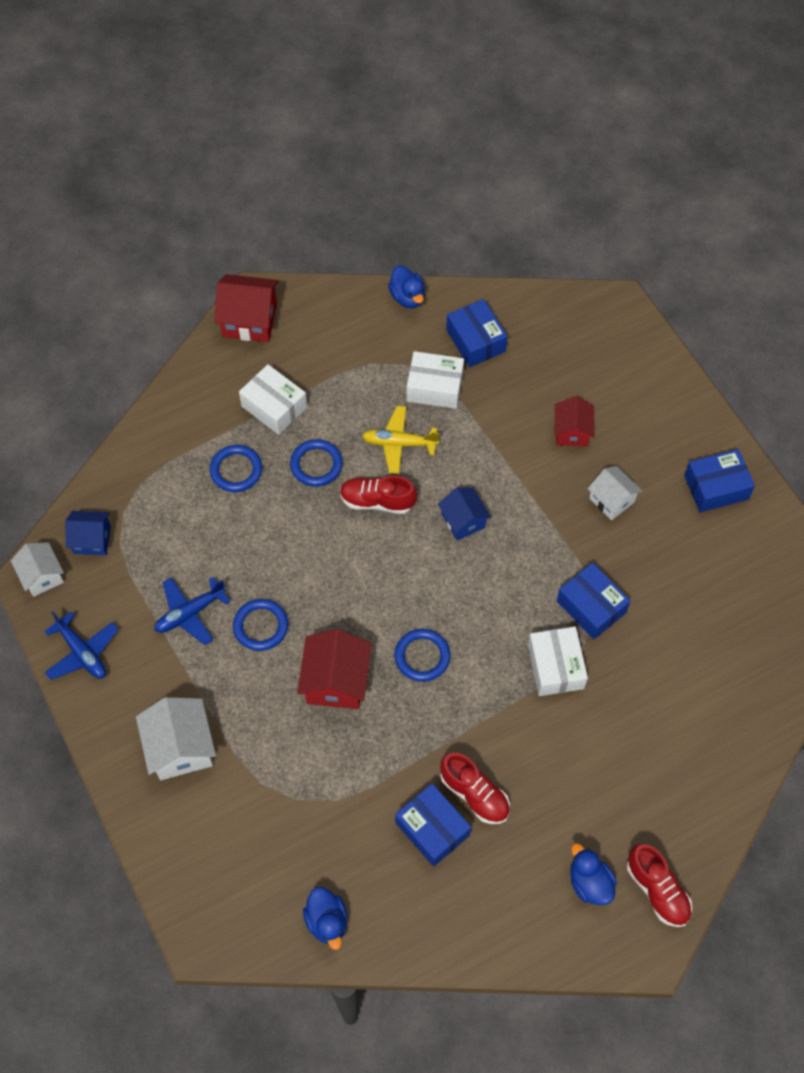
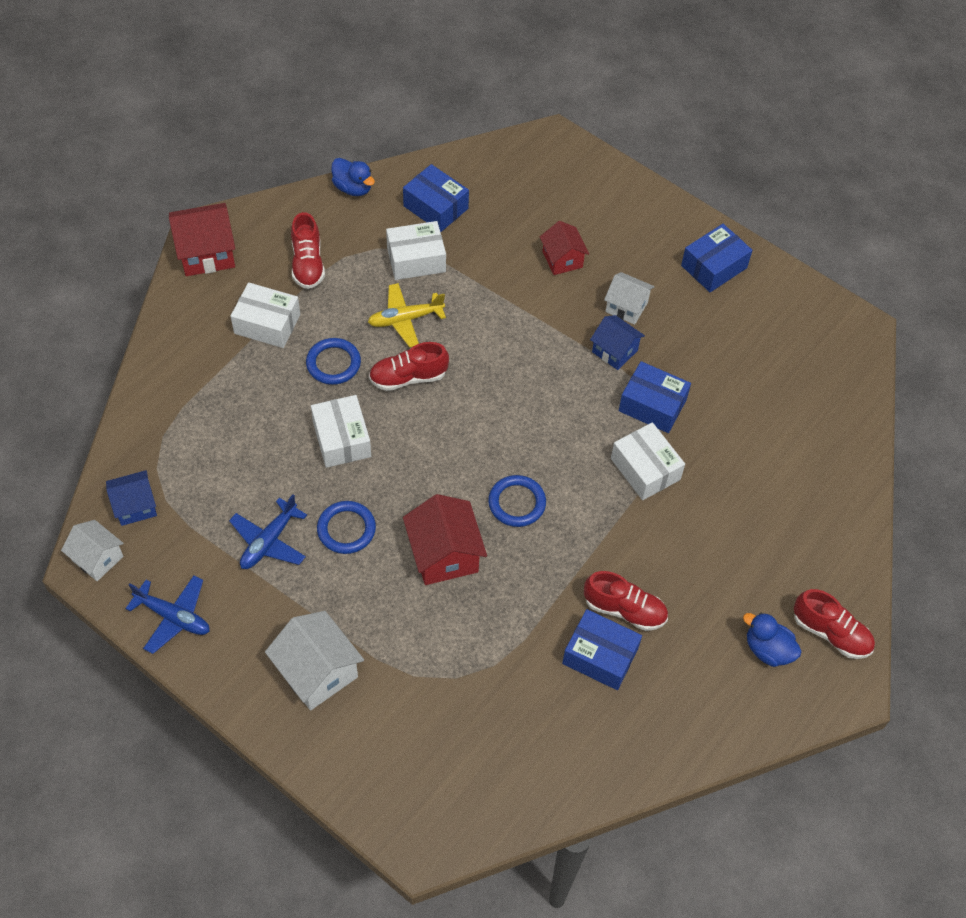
camera: 25 degrees left, 5 degrees down
blue ring [210,445,262,492] -> none
blue duck [303,887,348,950] -> none
blue house [438,487,491,540] -> blue house moved to [590,315,645,370]
none -> red shoe [291,212,325,289]
none -> white box [311,395,371,468]

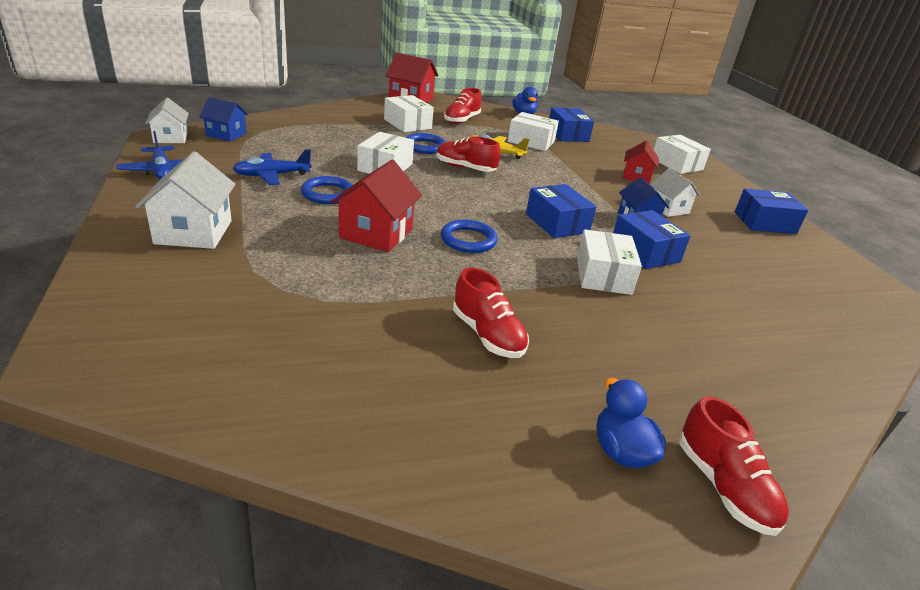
camera: 35 degrees right, 25 degrees down
blue box [562,609,642,690] -> blue box moved to [526,184,597,238]
none -> white box [654,135,711,174]

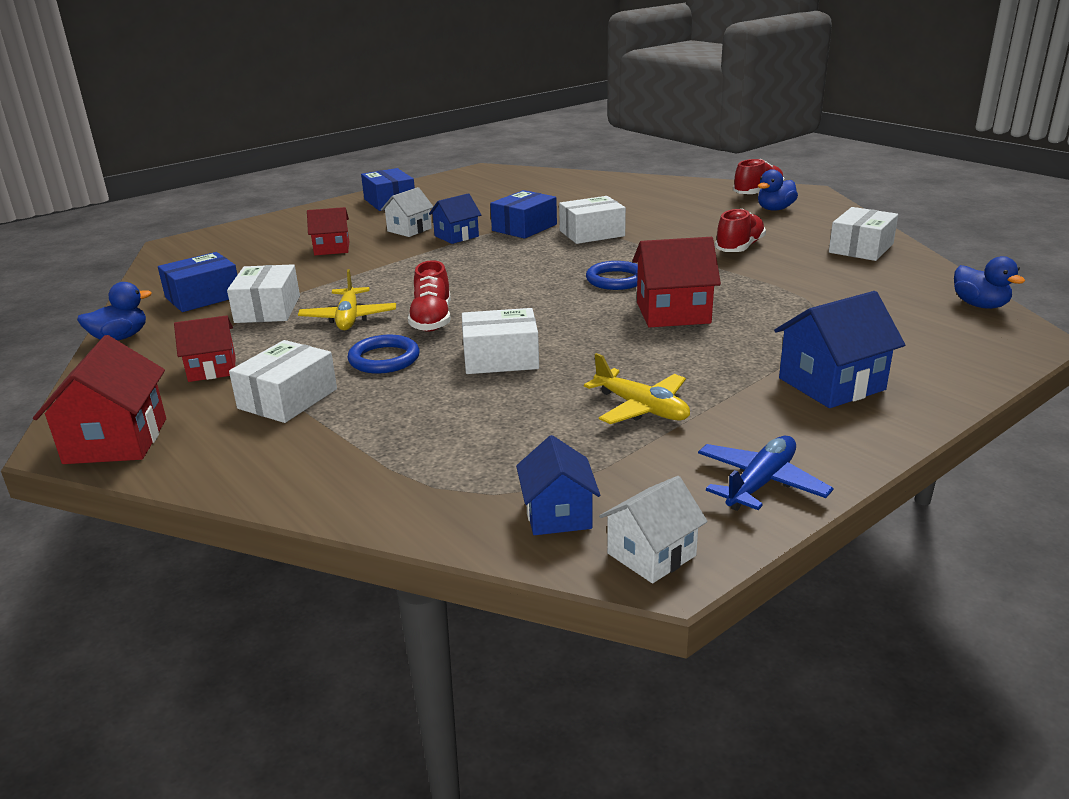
camera: 110 degrees left, 5 degrees down
white house [135,151,236,249] -> blue house [774,291,905,408]
blue plane [232,149,312,185] -> yellow plane [584,353,690,424]
blue ring [301,176,353,204] -> none
red shoe [444,88,482,124] -> red house [174,315,236,382]
blue box [526,184,597,238] -> none
white box [654,135,711,174] -> white box moved to [829,207,898,261]
none -> blue duck [954,256,1025,309]

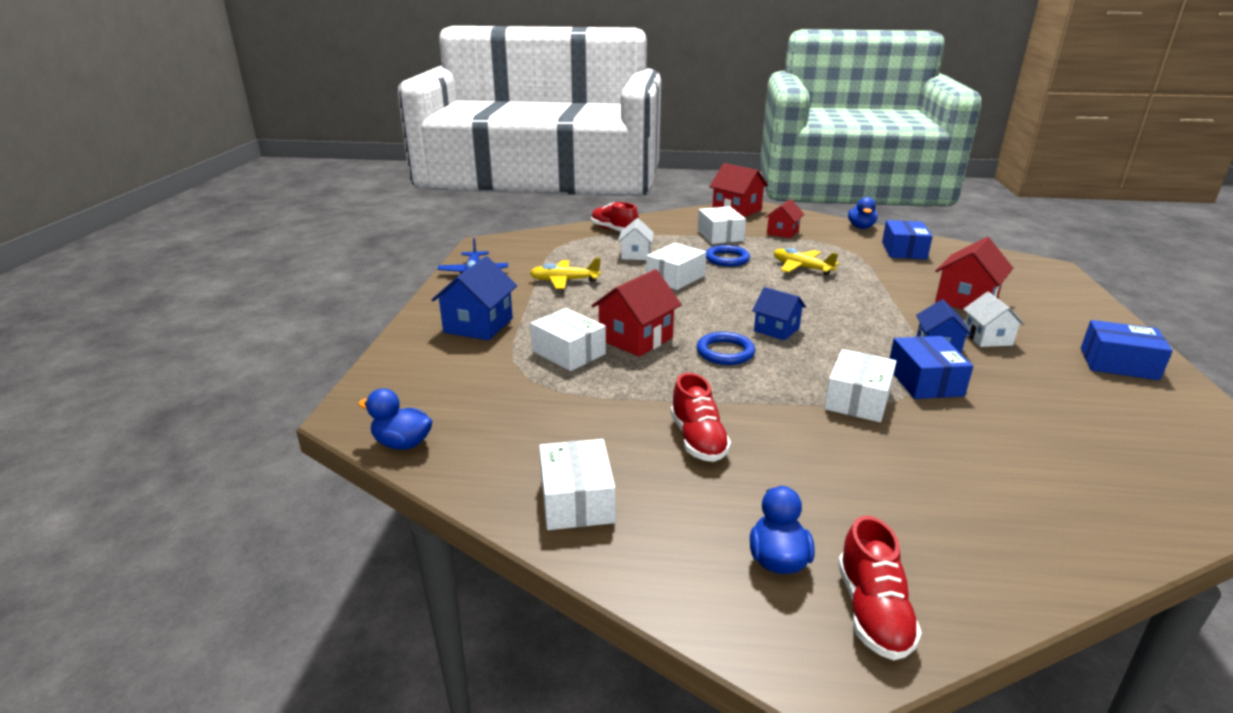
camera: 135 degrees right, 0 degrees up
white box [227,264,300,323] -> white box moved to [530,308,606,371]
red house [307,207,349,255] -> red house [935,237,1013,309], size x1.54
red shoe [408,260,451,332] -> red shoe moved to [591,202,638,231]
blue house [516,435,600,535] -> blue house moved to [752,287,806,341]
white house [599,476,708,584] -> white house moved to [618,218,654,260]

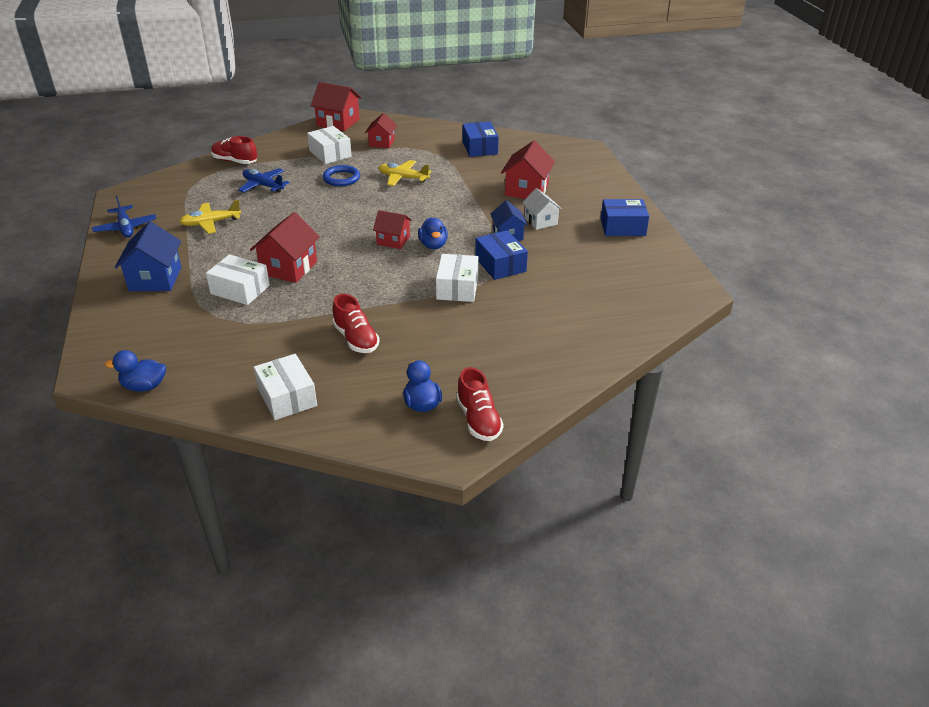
camera: 20 degrees left, 10 degrees up
white house [618,218,654,260] -> blue plane [238,168,290,193]
white box [646,243,706,290] -> none
blue ring [697,332,755,365] -> none
blue house [752,287,806,341] -> red house [373,210,412,249]
blue duck [848,197,878,229] -> blue duck moved to [418,217,448,249]

